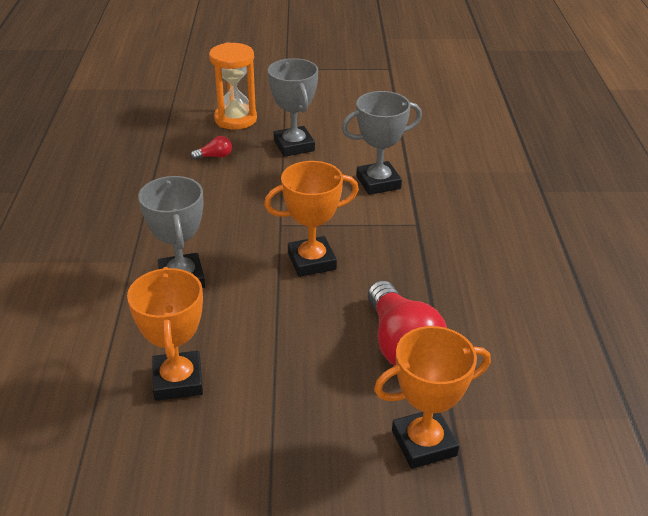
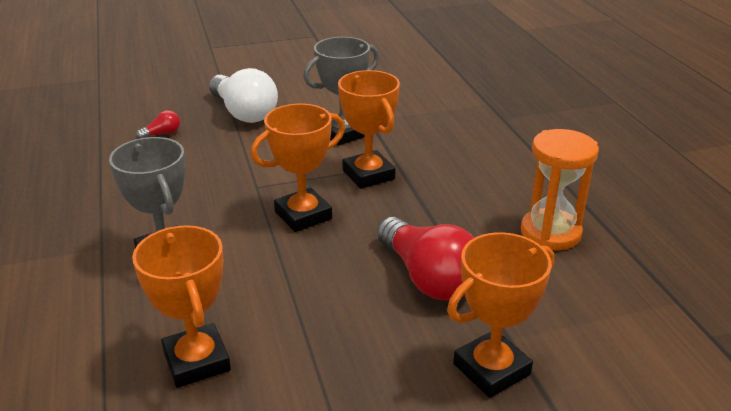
camera: 15 degrees left, 5 degrees down
orange hourglass [209,42,257,130] -> orange hourglass moved to [521,129,599,251]
grey trophy [268,58,318,157] -> white light bulb [209,68,278,123]
none -> orange trophy [338,70,400,189]

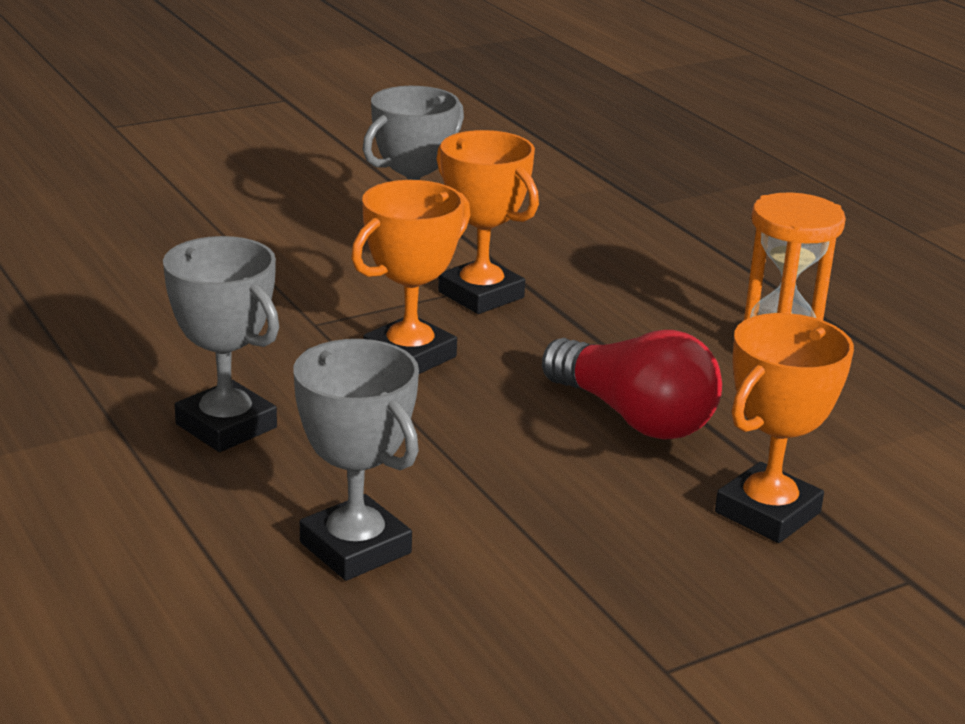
camera: 15 degrees left, 5 degrees down
orange trophy [132,225,231,388] -> grey trophy [293,339,419,581]
red light bulb [136,110,180,139] -> none
white light bulb [209,68,278,123] -> none

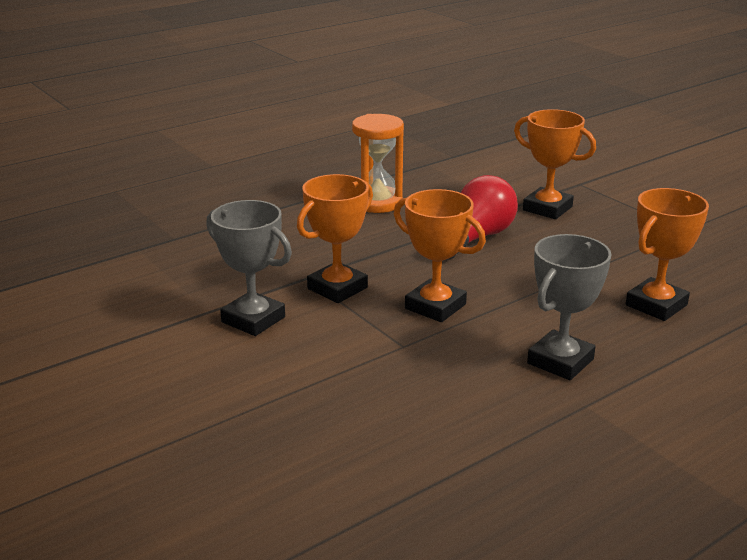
camera: 95 degrees left, 0 degrees up
grey trophy [293,339,419,581] -> orange trophy [626,188,709,321]

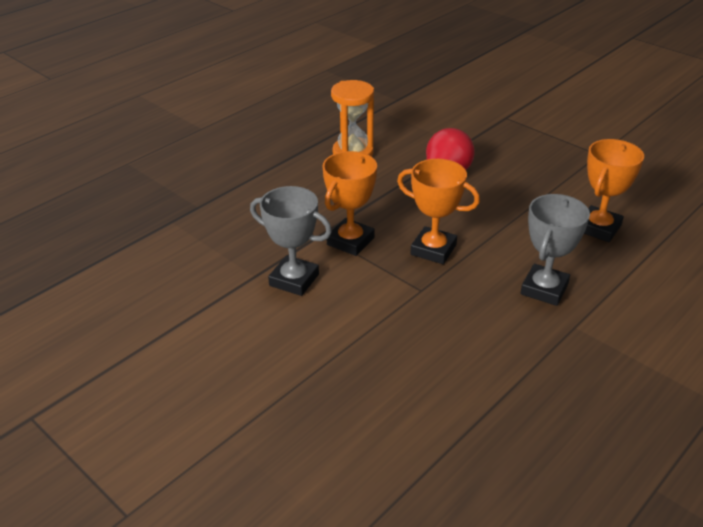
camera: 10 degrees left, 10 degrees up
orange trophy [514,109,596,219] -> none

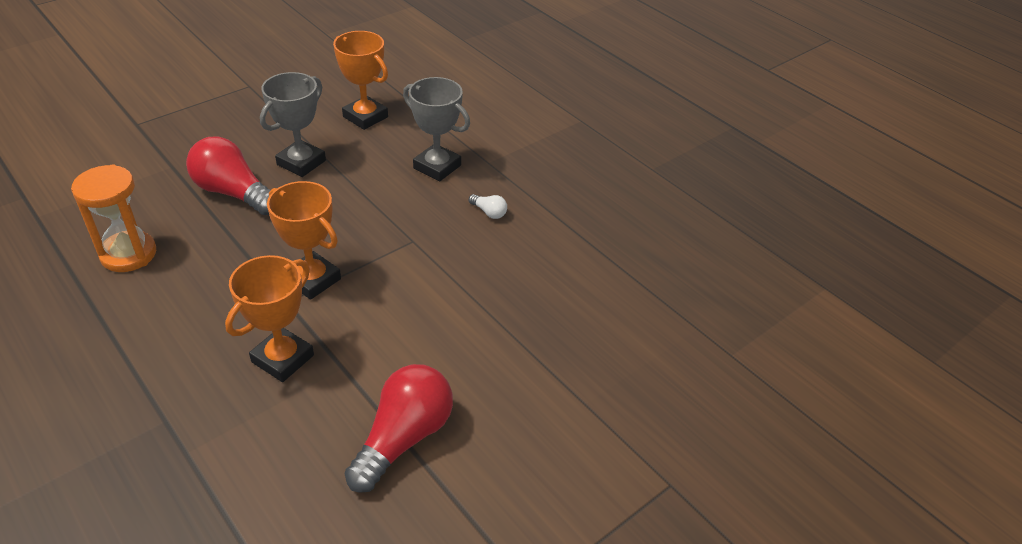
camera: 85 degrees left, 5 degrees up
grey trophy [250,186,332,296] -> grey trophy moved to [260,72,326,177]
orange trophy [397,159,480,264] -> orange trophy moved to [225,255,314,382]
none -> red light bulb [344,364,453,493]
none -> white light bulb [469,194,507,219]

